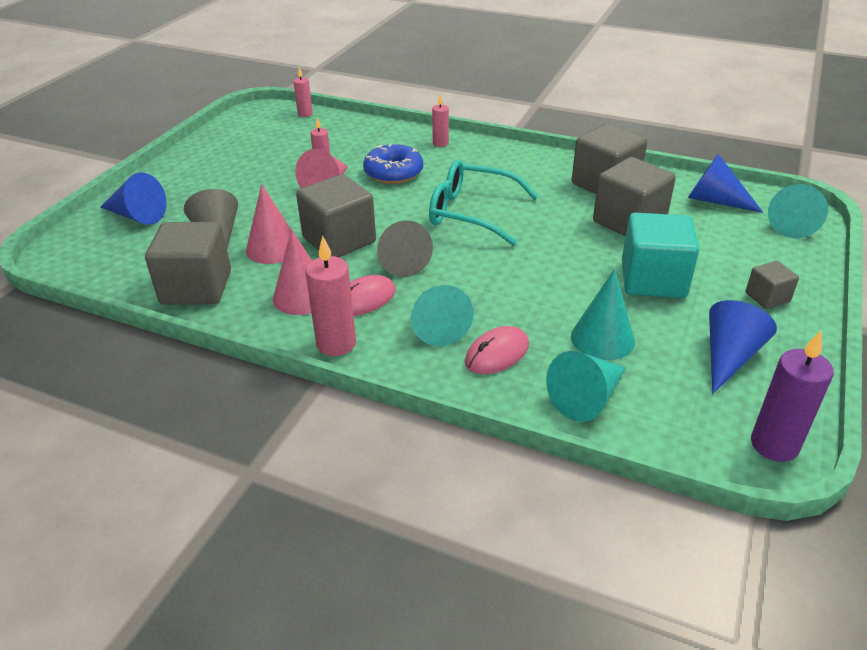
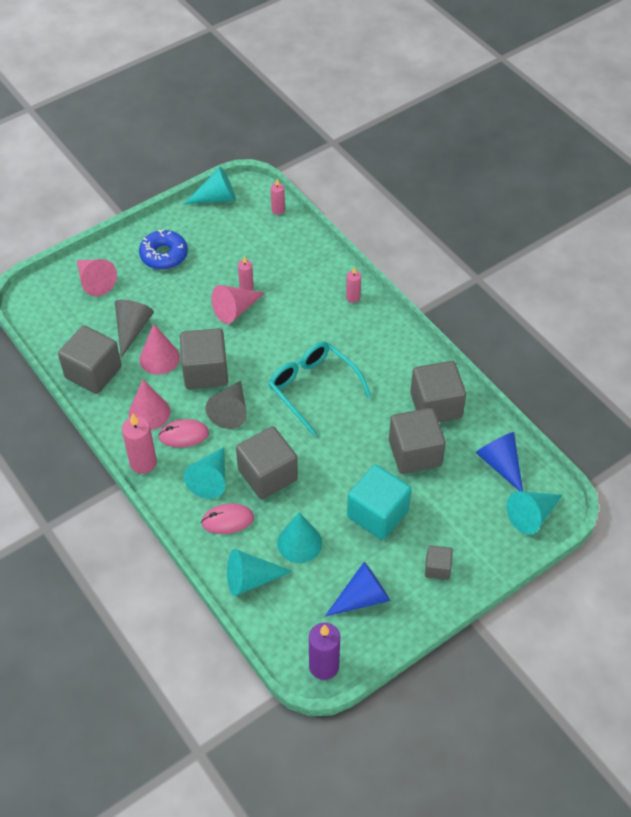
camera: 30 degrees right, 15 degrees up
blue cone [101,173,166,225] -> pink cone [77,259,117,296]
blue donut [363,143,423,184] -> blue donut moved to [139,229,188,270]
none -> turquoise cone [184,167,236,204]
none -> grey cube [236,426,298,499]

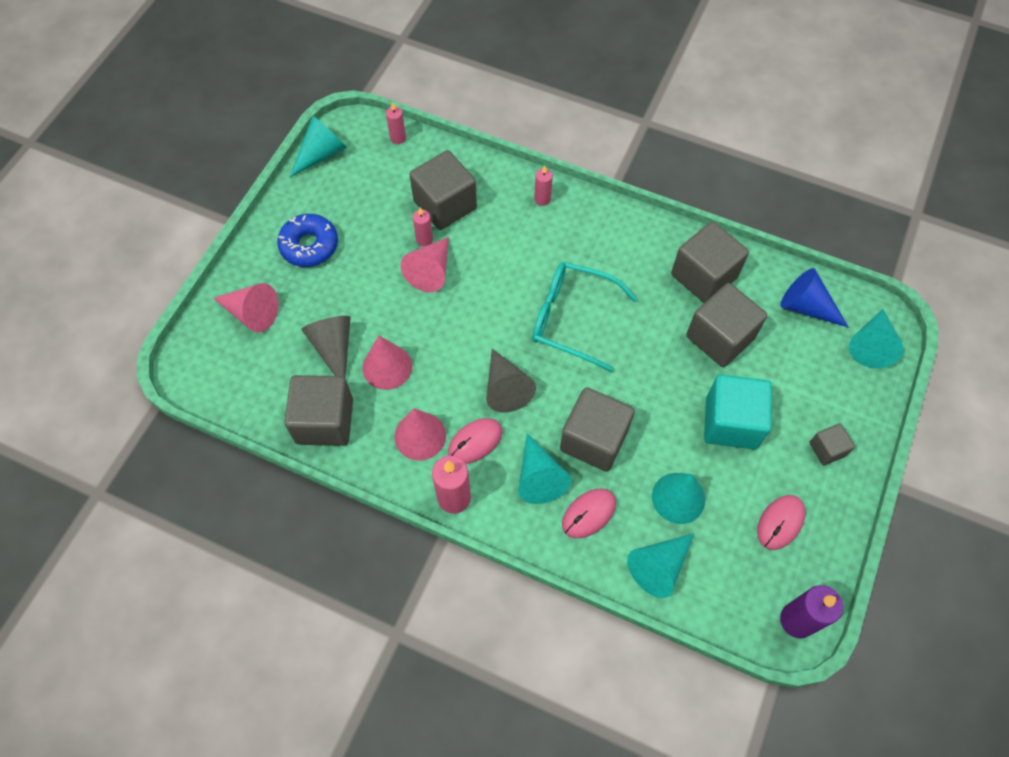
camera: 30 degrees left, 10 degrees up
grey cube [180,328,228,389] -> grey cube moved to [409,150,477,230]
blue cone [325,562,390,617] -> pink mouse [757,495,806,550]

